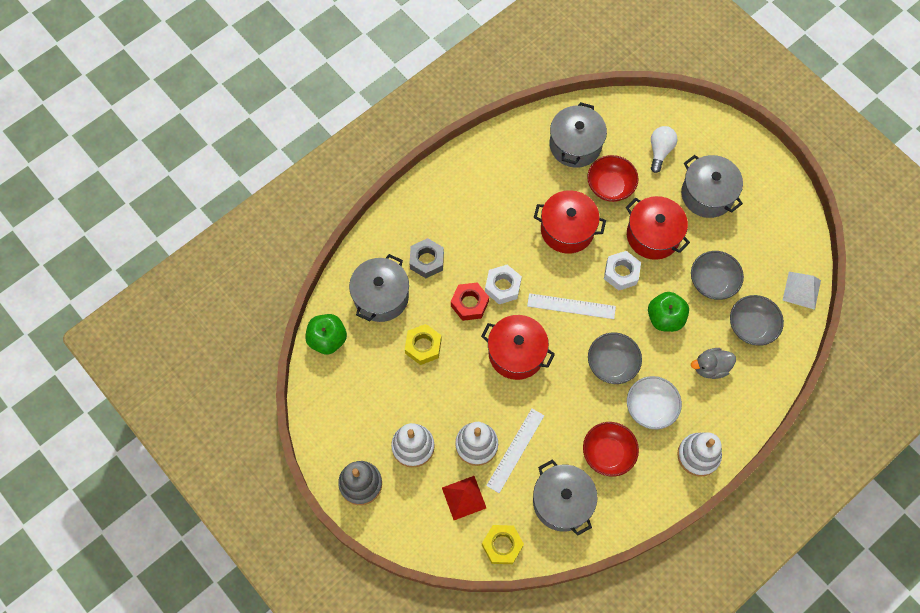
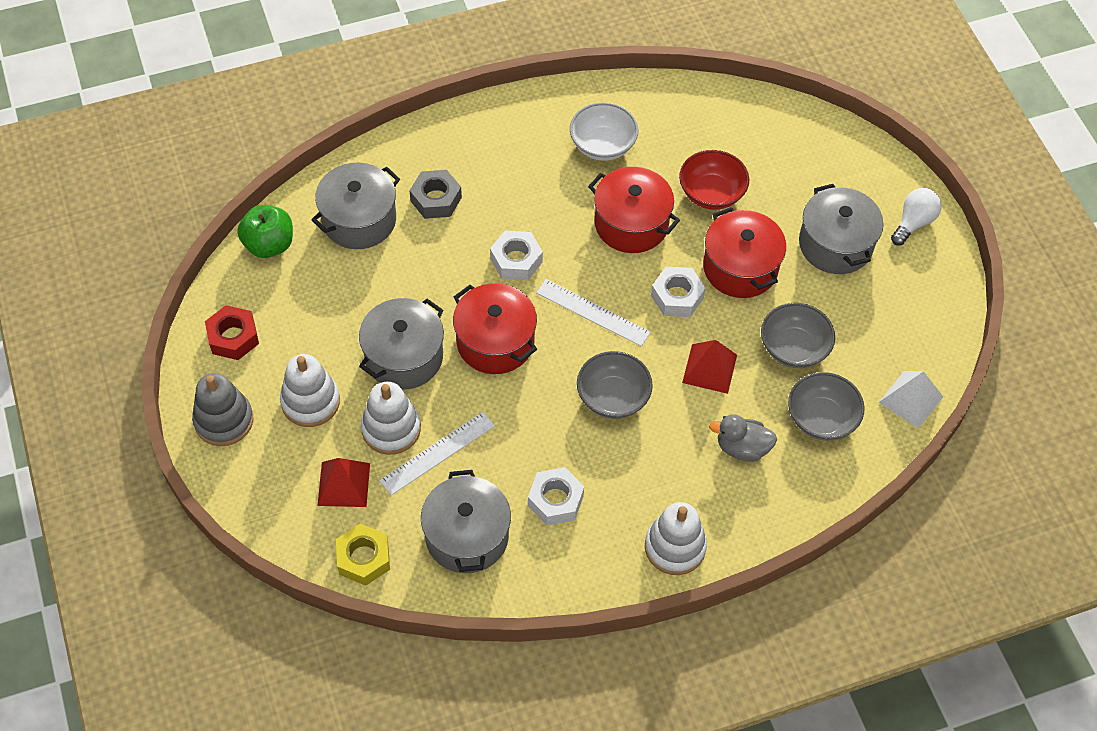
camera: 20 degrees right, 10 degrees down
yellow nut [405,324,442,365] -> none
red nut [451,282,489,321] -> red nut moved to [205,305,259,360]
grey pot [550,102,607,168] -> grey pot moved to [359,298,444,390]
red bowl [583,422,639,477] -> white nut [528,467,584,525]
white bowl [627,376,682,430] -> white bowl moved to [570,102,638,161]
green apple [648,292,689,332] -> red pyramid [682,340,737,394]
white light bulb [651,126,677,173] -> white light bulb moved to [891,188,942,245]

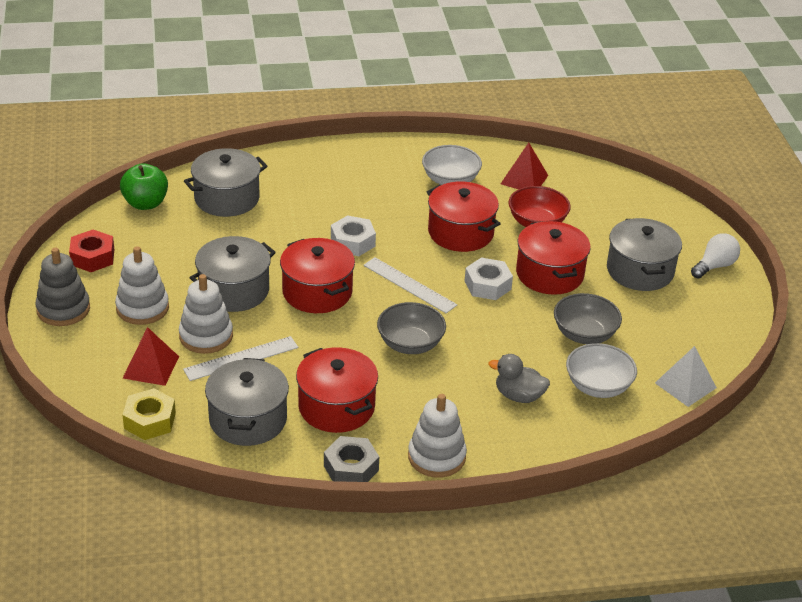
camera: 10 degrees right, 20 degrees down
grey nut [409,170,462,219] -> grey nut moved to [324,436,379,482]
white nut [528,467,584,525] -> red pot [296,347,378,433]
red pyramid [682,340,737,394] -> red pyramid moved to [501,143,548,189]
grey bowl [788,372,865,441] -> white bowl [566,343,637,398]

